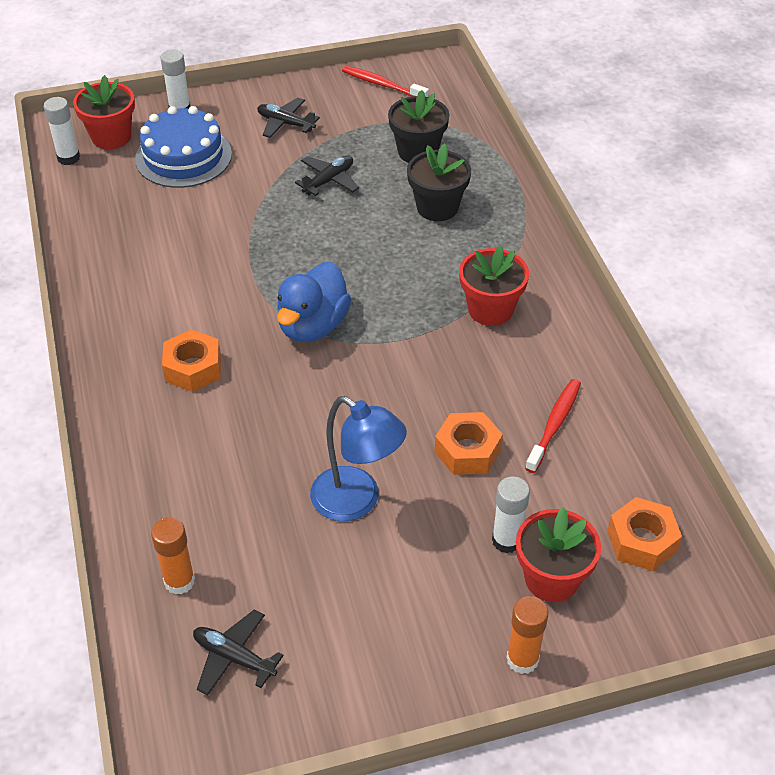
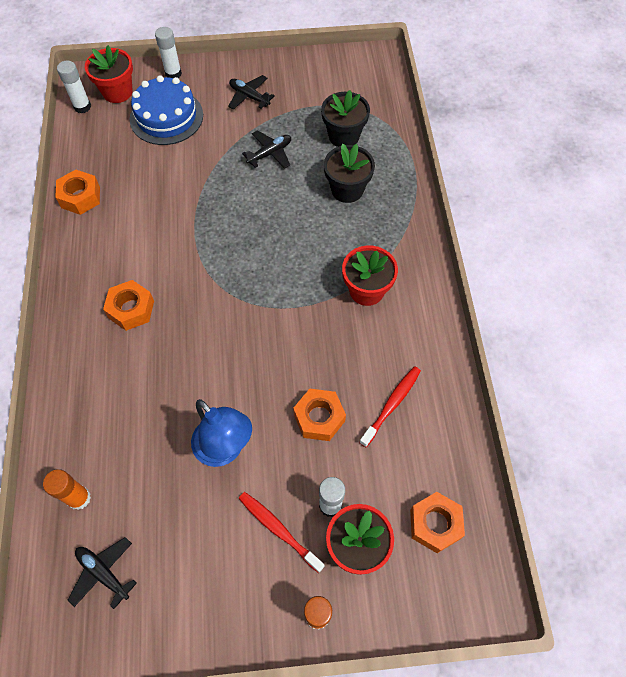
camera: 10 degrees right, 15 degrees up
blue duck [277,262,351,342] -> none
red toothbrush [342,66,429,97] -> red toothbrush moved to [238,492,325,573]
none -> orange nut [55,170,100,215]

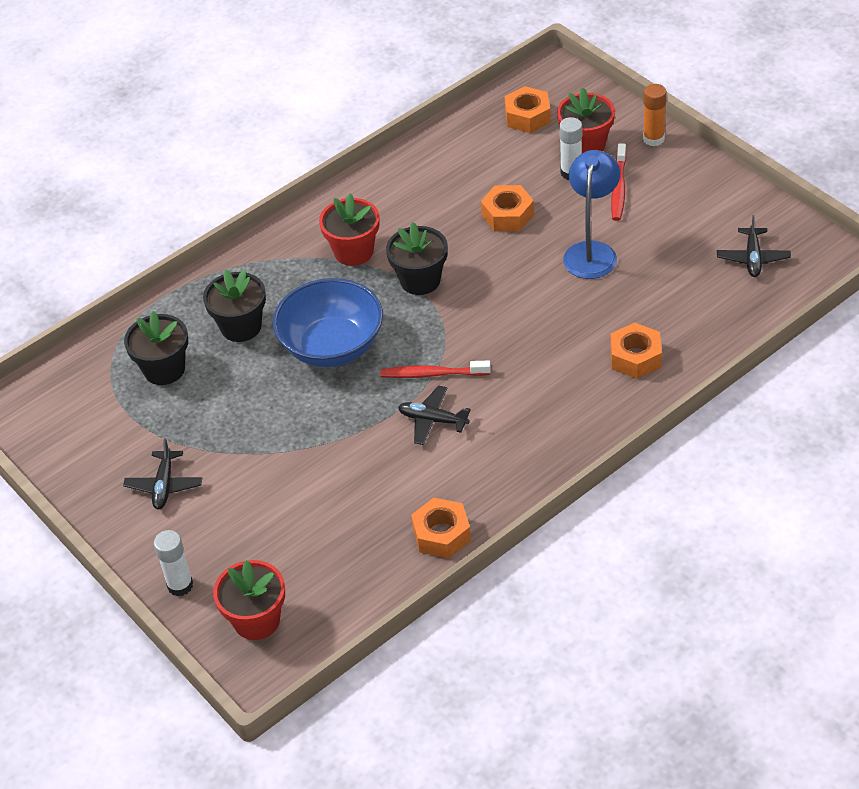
camera: 120 degrees left, 15 degrees down
orange glue stick [43,469,91,510] -> none
white glue stick [57,61,91,113] -> none
orange nut [103,280,154,331] -> orange nut moved to [610,322,662,379]
blue cake [130,75,203,145] -> none
black plane [242,130,291,169] -> black plane moved to [398,385,471,445]
red toothbrush [359,366,421,447] -> red toothbrush moved to [380,361,491,378]
none -> blue bowl [273,278,383,367]
none -> black flower pot [386,222,448,295]

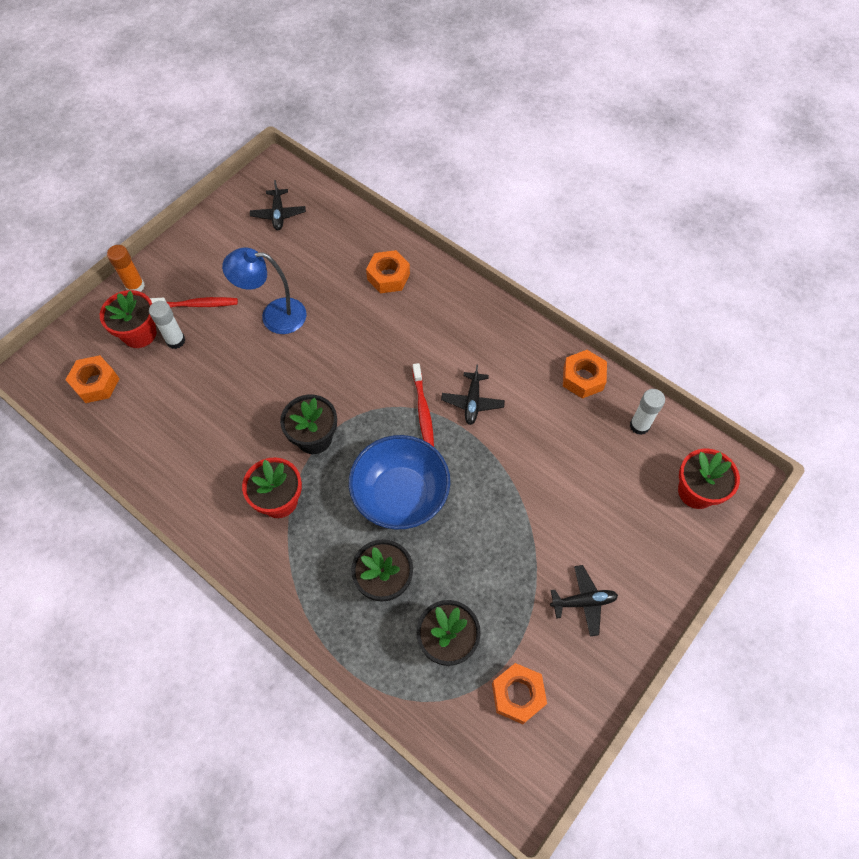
camera: 105 degrees left, 15 degrees up
white glue stick [154,530,193,596] -> white glue stick moved to [630,389,665,435]
orange nut [481,185,534,231] -> orange nut moved to [492,663,547,724]
black plane [717,215,791,277] -> black plane turned 90 degrees clockwise [250,180,306,230]

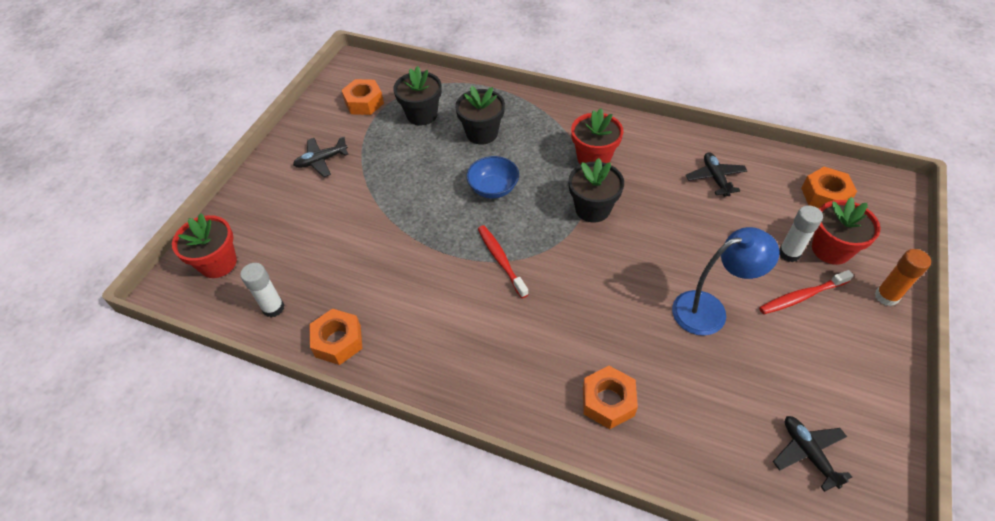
camera: 165 degrees right, 10 degrees down
blue bowl [349,435,450,530] -> blue bowl [466,156,519,199], size x0.58
black plane [441,365,505,425] -> black plane moved to [686,152,747,197]

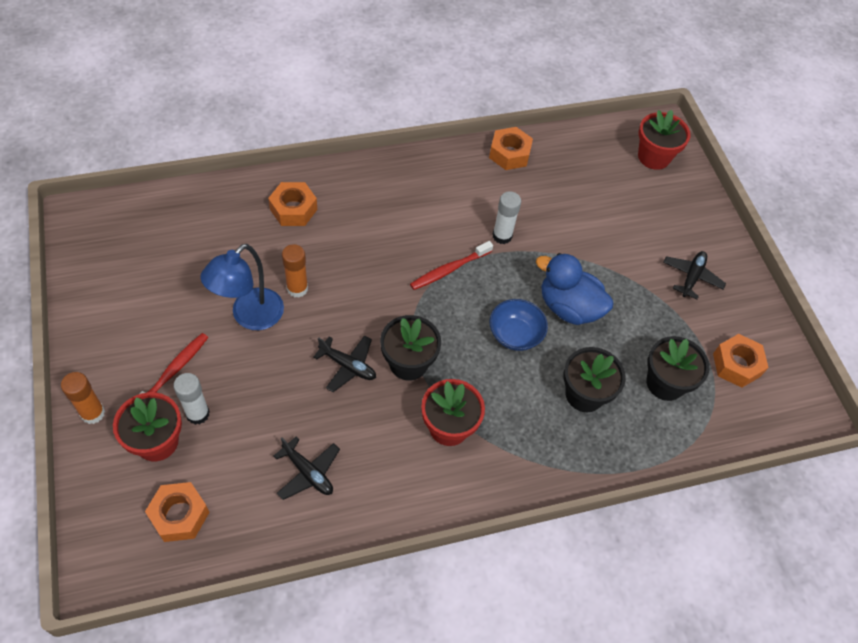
camera: 135 degrees right, 5 degrees up
white glue stick [240,263,284,317] -> white glue stick moved to [493,191,521,244]
red toothbrush [478,225,529,298] -> red toothbrush turned 120 degrees clockwise [410,241,493,290]
black plane [773,416,852,492] -> black plane moved to [313,335,376,392]
none -> orange glue stick [282,244,308,298]
none -> blue duck [536,253,614,325]

